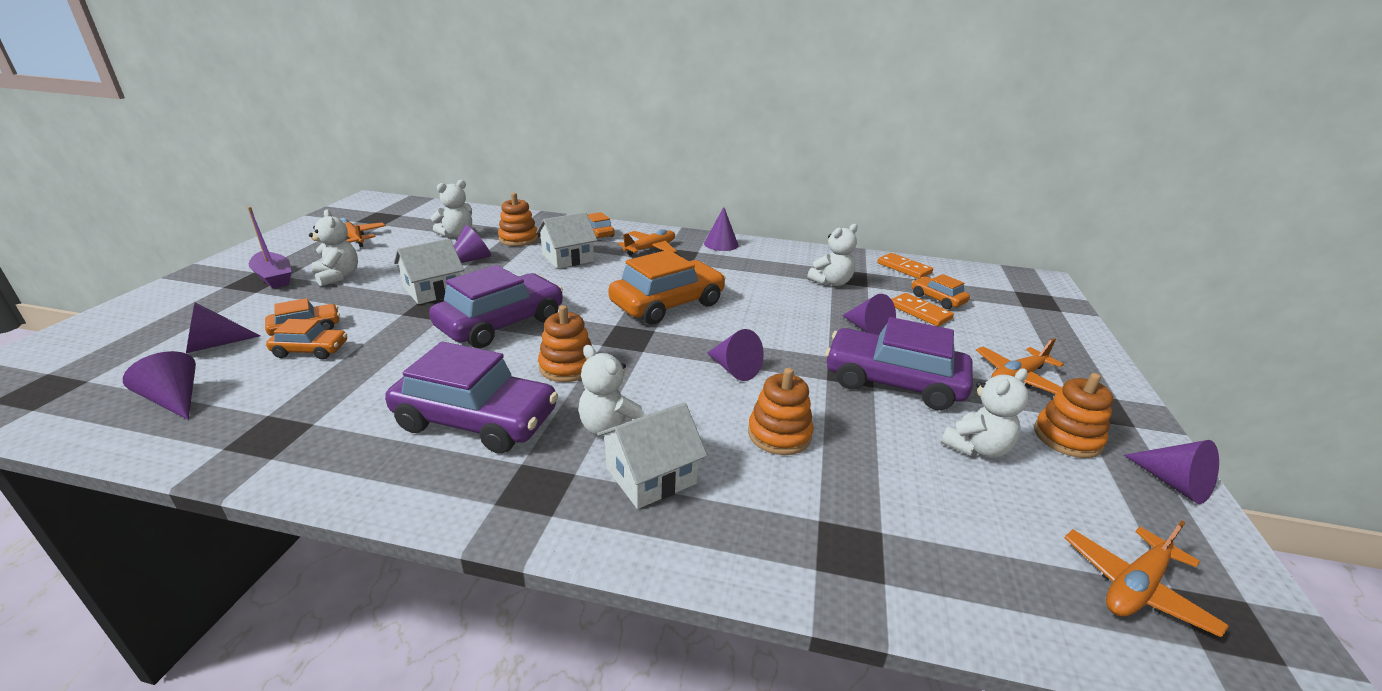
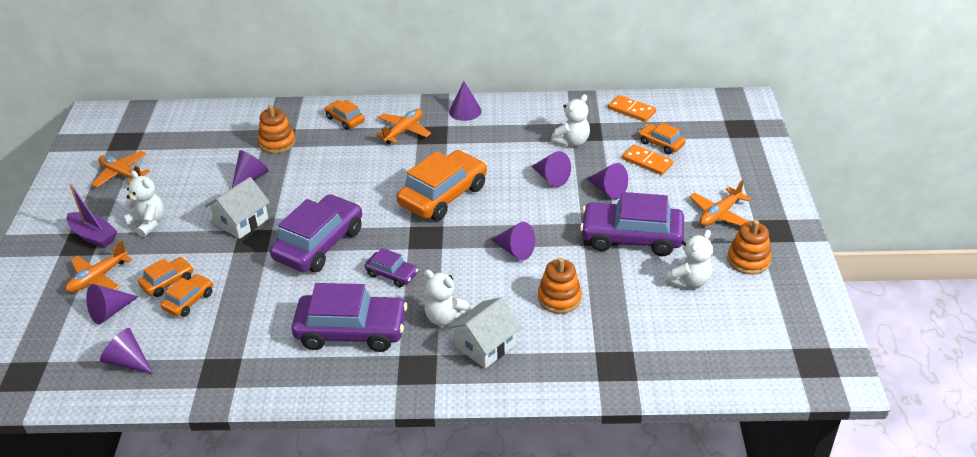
camera: 10 degrees left, 10 degrees up
orange car [266,319,347,360] -> orange car turned 45 degrees counterclockwise [161,274,213,317]
white teddy bear [431,180,472,238] -> none
white house [536,212,598,269] -> none
orange stacking toy [538,305,592,382] -> purple car [365,248,418,287]
orange plane [1064,521,1229,638] -> orange plane moved to [65,240,133,293]
purple cone [1124,440,1219,504] -> purple cone moved to [532,151,571,187]

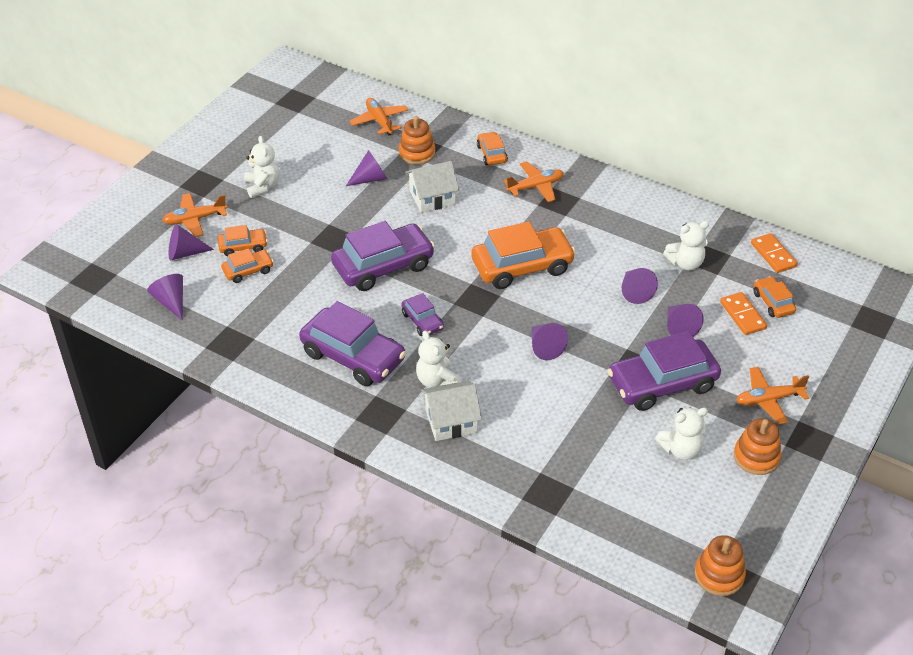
camera: 30 degrees right, 5 degrees up
purple boat [66,184,117,248] -> none
orange plane [91,151,150,187] -> orange plane moved to [349,98,409,136]
white house [205,177,270,239] -> white house moved to [405,161,459,213]
purple cone [449,81,481,121] -> none
orange stacking toy [538,258,582,314] -> orange stacking toy moved to [695,535,746,596]
purple car [580,192,684,256] -> purple car turned 60 degrees counterclockwise [607,331,721,411]

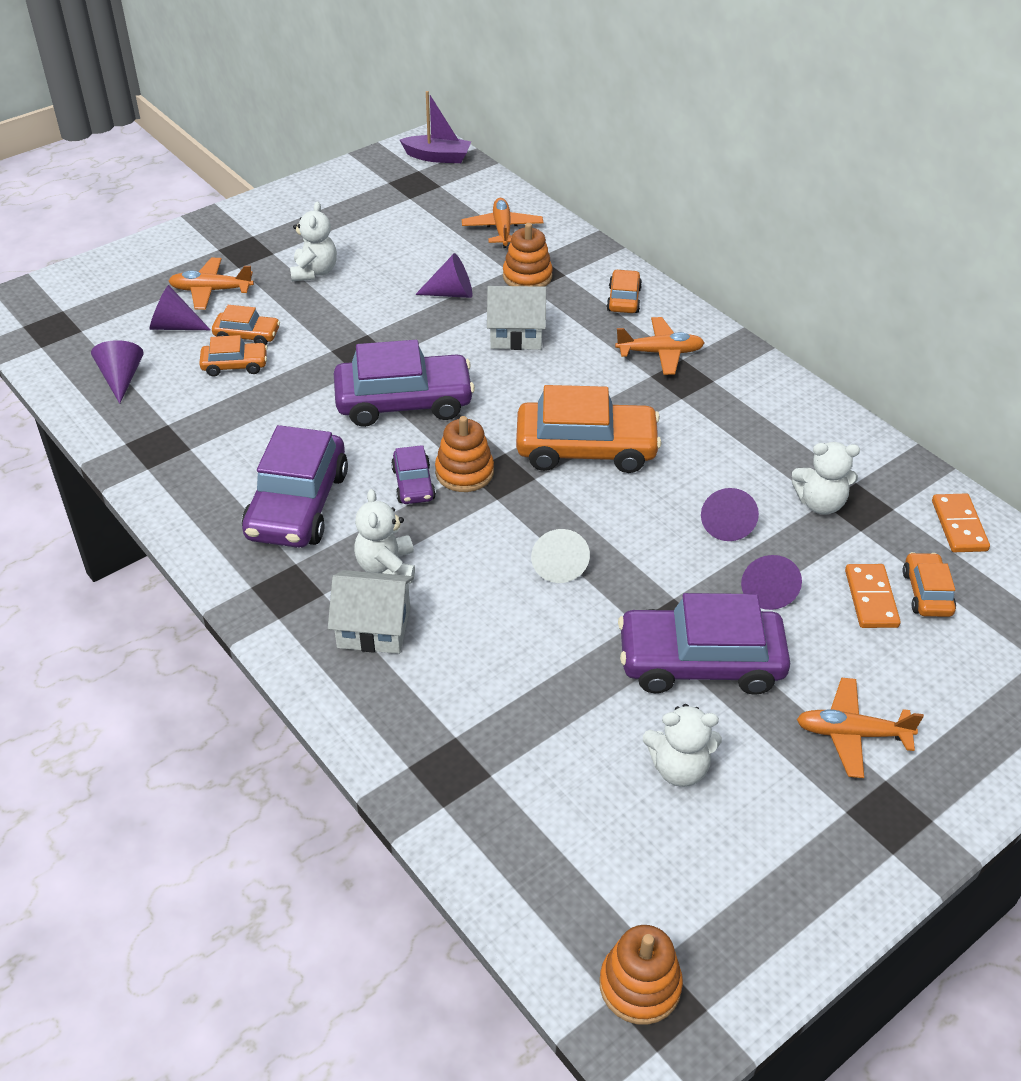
camera: 20 degrees right, 0 degrees up
purple car [299,301,406,386] -> purple car turned 45 degrees clockwise [242,425,348,548]
purple cone [531,323,568,360] -> white cone [531,529,590,583]
orange stacking toy [734,418,781,475] -> orange stacking toy moved to [435,416,494,492]
none -> purple boat [400,91,471,163]

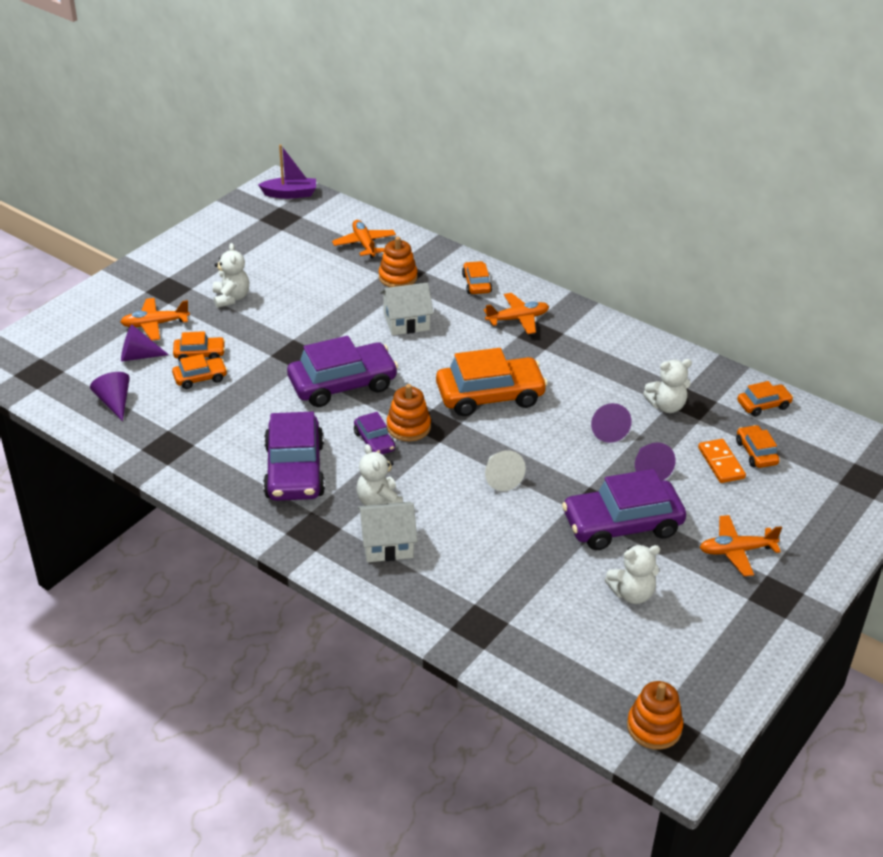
camera: 15 degrees left, 5 degrees down
purple cone [415,253,473,298] -> none
orange domino [932,493,990,552] -> orange car [737,381,793,416]

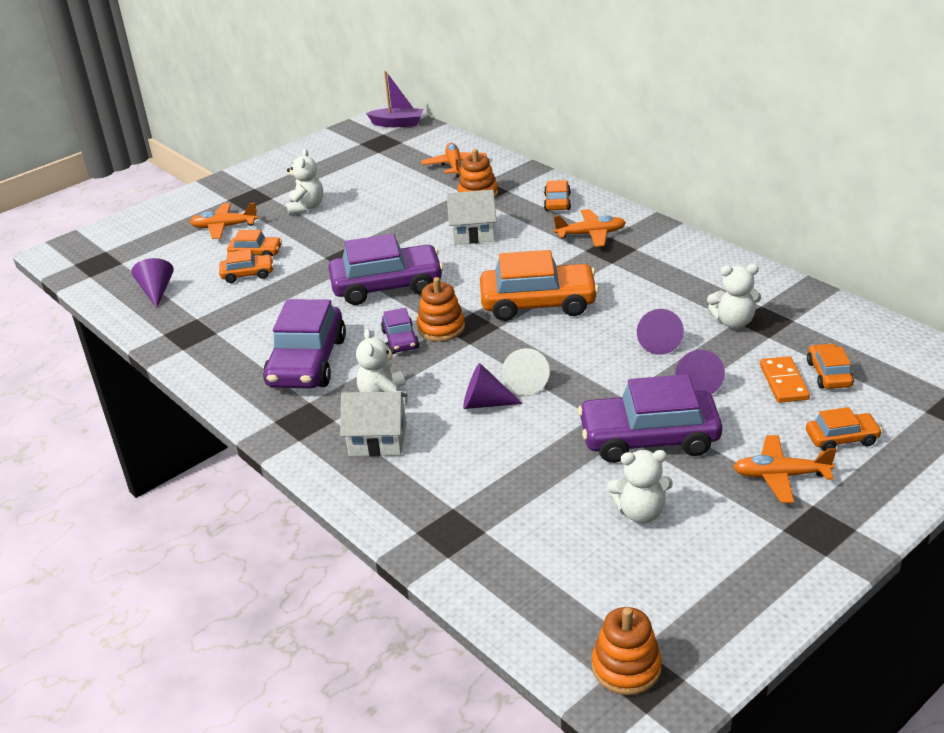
camera: 15 degrees right, 5 degrees down
purple cone [121,324,169,362] -> purple cone moved to [463,363,523,409]
orange car [737,381,793,416] -> orange car moved to [806,407,882,451]

